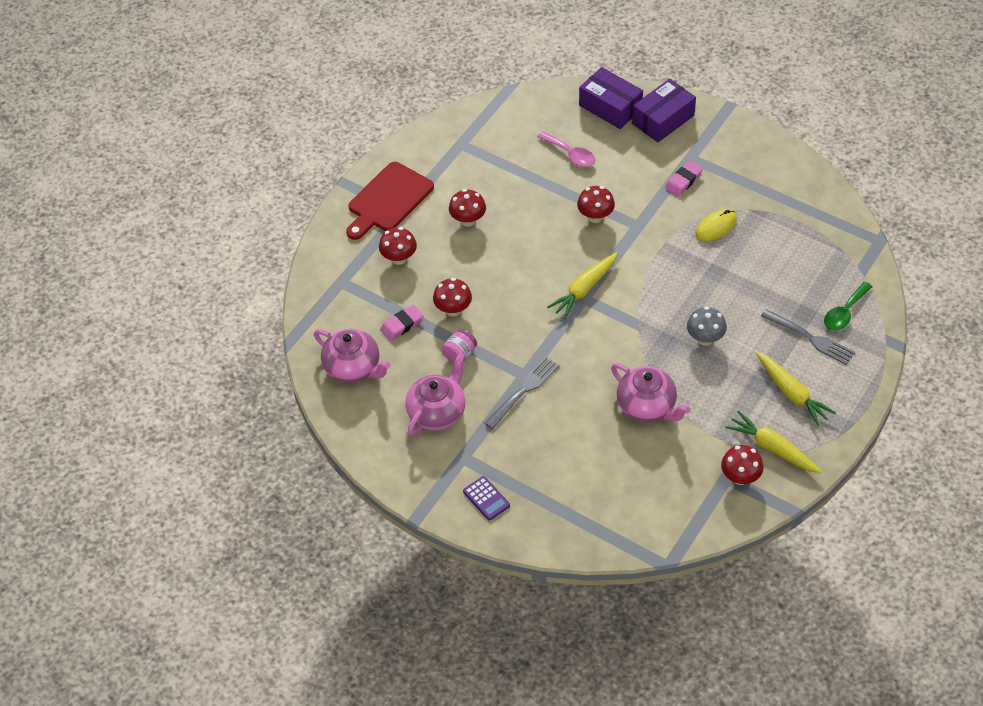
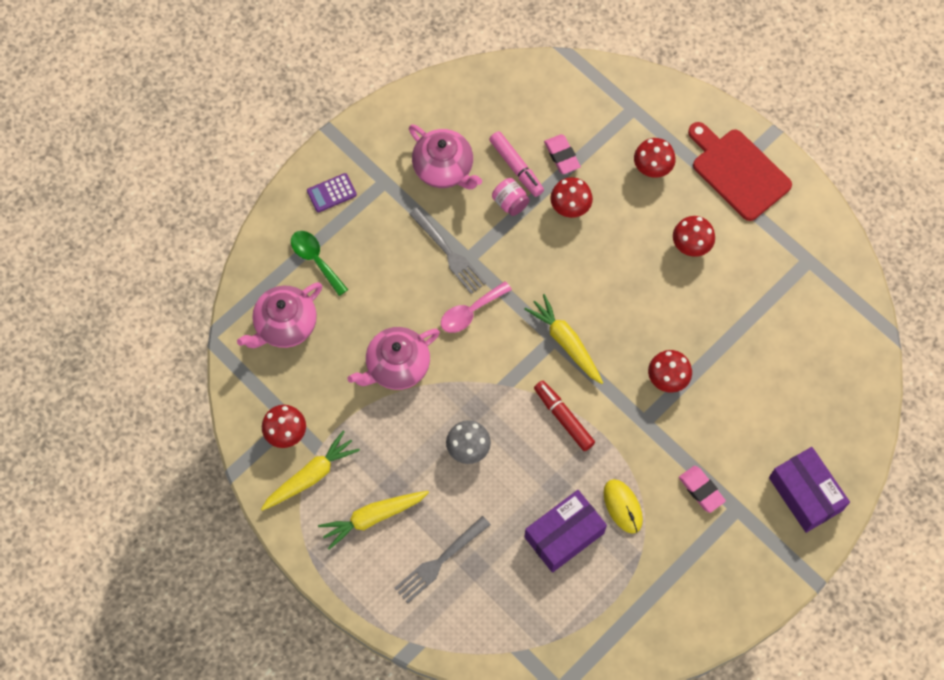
camera: 100 degrees right, 15 degrees up
pink teapot [314,329,391,383] -> pink teapot moved to [237,282,322,348]
pink spoon [537,131,595,167] -> pink spoon moved to [441,281,512,333]
purple box [579,67,643,129] -> purple box moved to [524,490,607,573]
green spoon [824,282,872,331] -> green spoon moved to [291,231,348,296]
none -> pink marker [489,131,544,197]
none -> red marker [534,381,595,451]

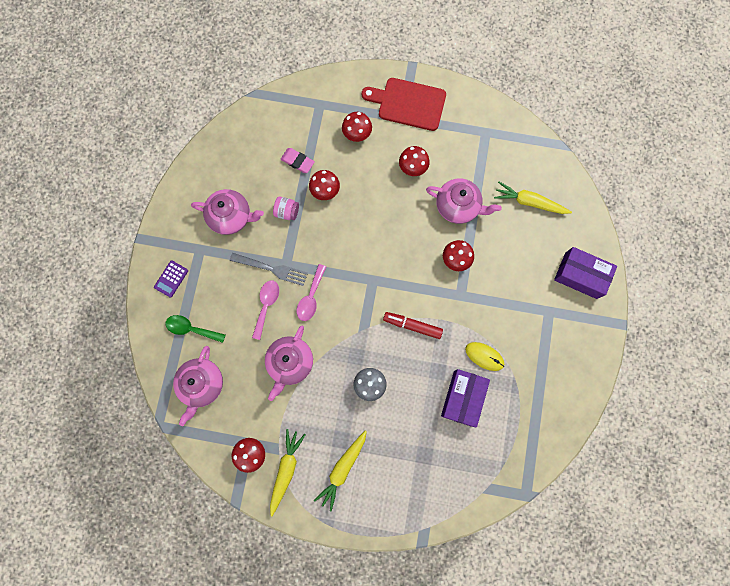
camera: 35 degrees left, 10 degrees up
grey fork [394,516,491,603] -> none
pink marker [489,131,544,197] -> none
yellow carrot [524,294,603,384] -> yellow carrot moved to [494,182,572,214]
pink eraser [679,466,726,513] -> none
none -> pink spoon [252,280,279,340]
none -> pink teapot [426,178,502,224]

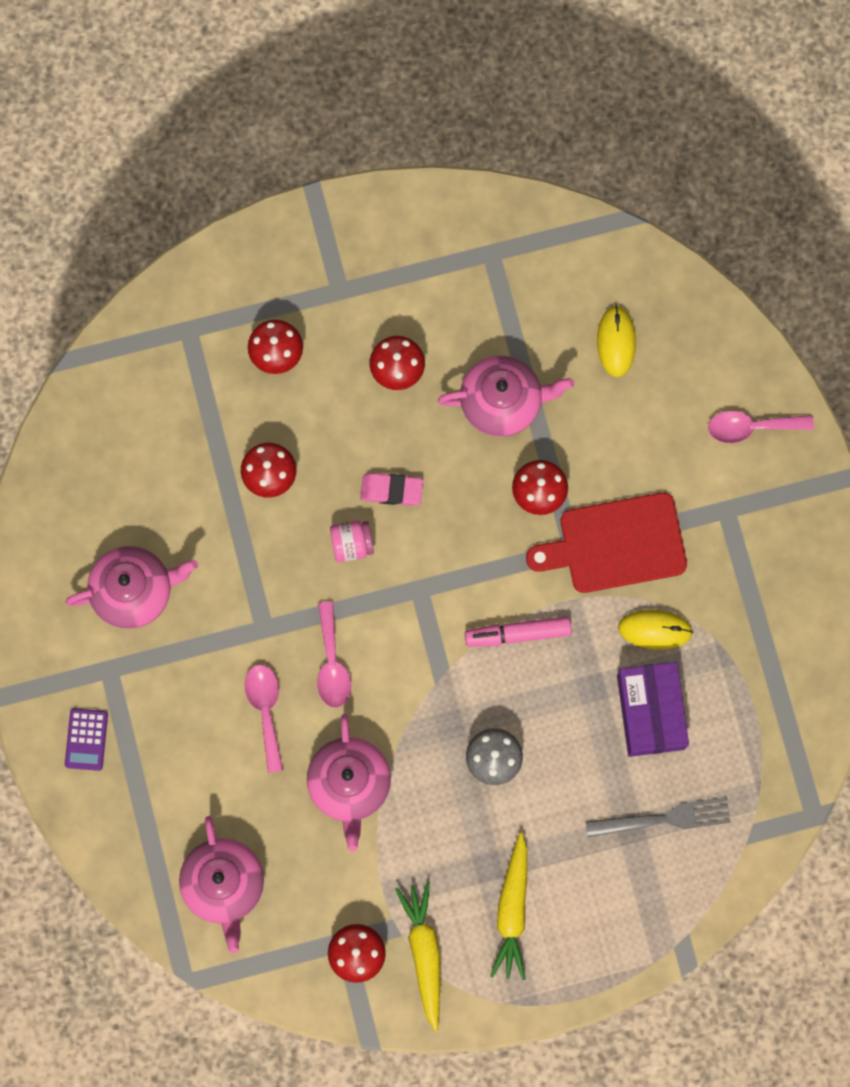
camera: 25 degrees left, 0 degrees up
green spoon [165,315,226,343] -> none
grey fork [230,253,308,286] -> grey fork moved to [586,797,731,837]
pink jar [273,196,299,220] -> pink jar moved to [330,521,374,562]
pink eraser [281,148,315,173] -> pink eraser moved to [361,473,423,506]
red cutting board [362,78,446,131] -> red cutting board moved to [526,493,687,593]
red marker [383,312,443,339] -> pink marker [465,617,572,647]
yellow carrot [494,182,572,214] -> yellow mouse [597,305,636,377]
purple box [554,247,617,299] -> pink spoon [708,411,814,443]

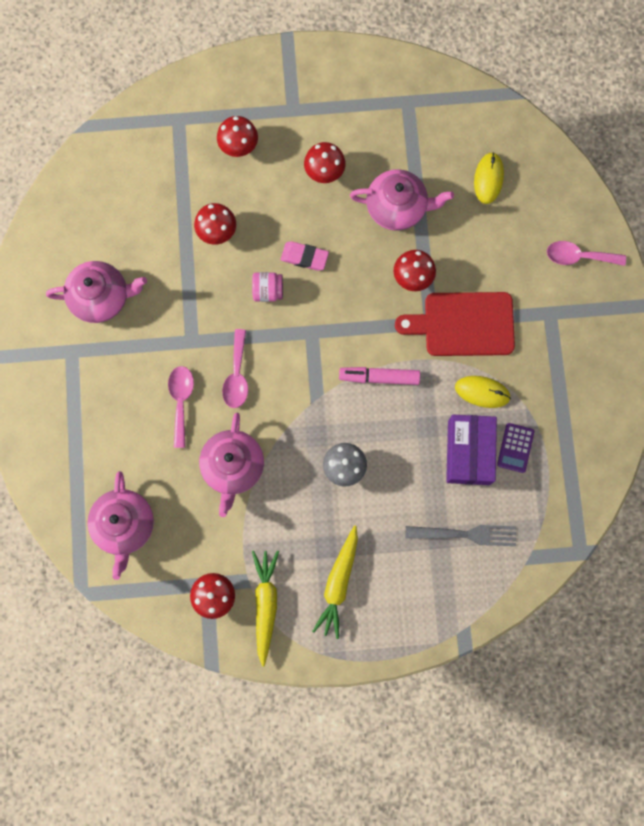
camera: 10 degrees right, 0 degrees up
purple calculator [65,709,108,771] -> purple calculator moved to [497,423,534,473]

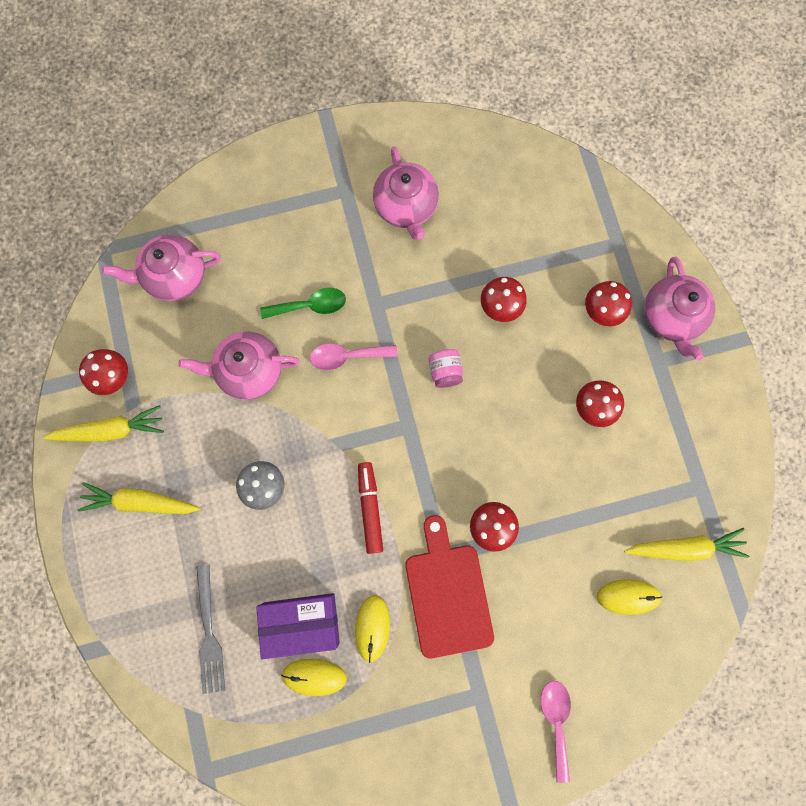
camera: 80 degrees right, 0 degrees up
pink spoon [168,366,194,448] -> green spoon [260,288,346,319]
pink eraser [281,241,329,271] -> none
pink marker [339,367,420,385] -> red marker [358,462,383,554]
pink teapot [350,169,454,231] -> pink teapot moved to [644,257,715,361]
purple calculator [497,423,534,473] -> yellow mouse [281,659,347,696]
none -> yellow carrot [624,528,749,561]

